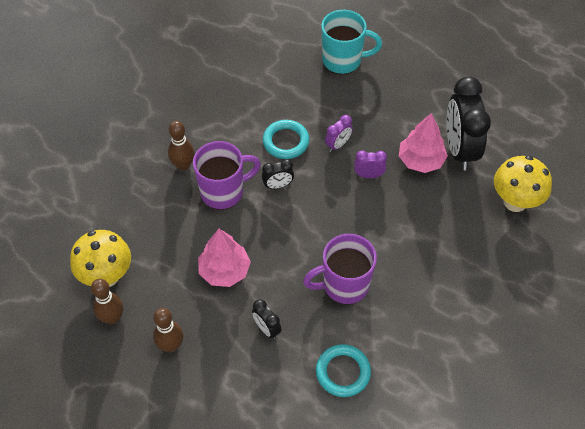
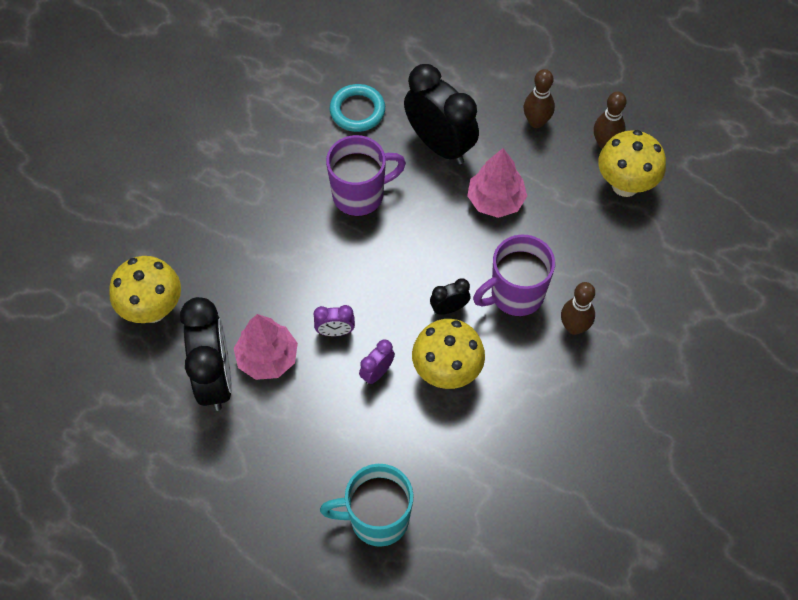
camera: 175 degrees right, 5 degrees up
black clock [252,299,282,339] -> black clock [404,64,479,165], size x2.20
turquoise ring [263,120,309,159] -> yellow mushroom [412,319,485,389]

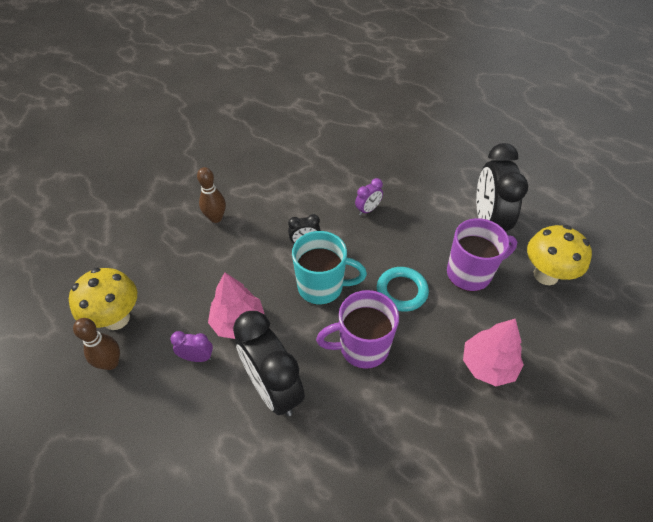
camera: 170 degrees left, 10 degrees down
pink tree [234,314,298,380] -> pink tree moved to [463,319,524,386]
purple clock [314,305,355,336] -> purple clock moved to [170,331,213,362]
turquoise mug [320,464,414,547] -> turquoise mug moved to [292,231,367,305]
turquoise ring [330,84,385,132] -> turquoise ring moved to [377,267,429,312]
yellow mushroom [412,319,485,389] -> none
purple mug [473,234,555,317] -> purple mug moved to [447,218,517,292]
brown bowling pin [524,69,555,128] -> none

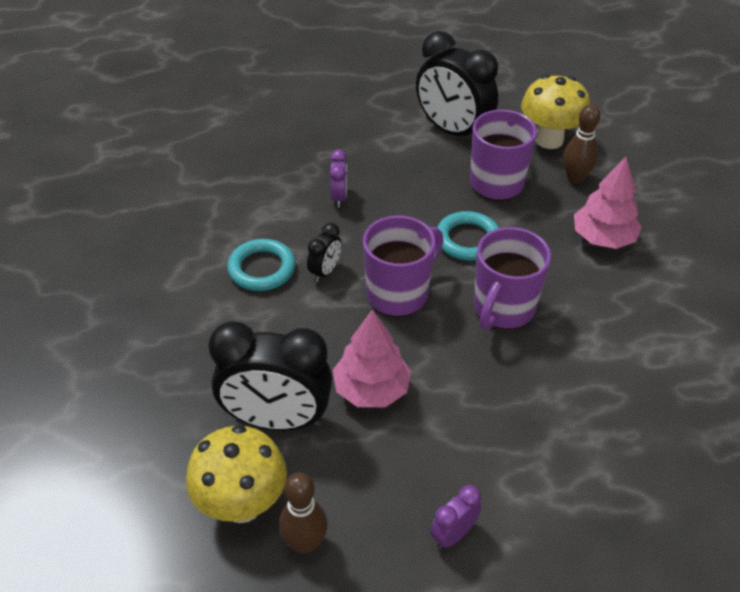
camera: 50 degrees left, 5 degrees down
purple clock [170,331,213,362] -> purple clock moved to [430,485,482,549]
brown bowling pin [197,167,226,223] -> brown bowling pin moved to [563,104,600,183]
black clock [233,311,305,416] -> black clock moved to [209,321,332,431]
turquoise mug [292,231,367,305] -> purple mug [363,215,444,317]
none -> turquoise ring [227,239,296,291]

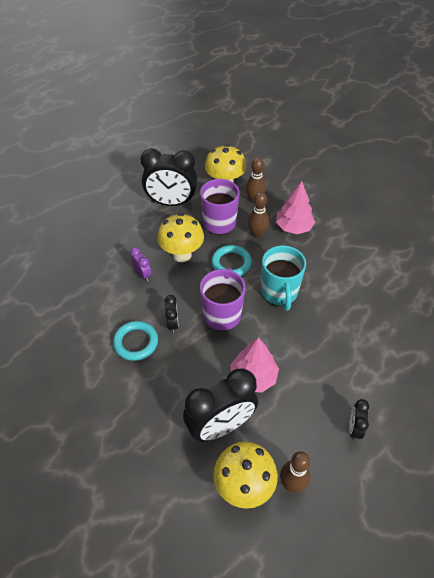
camera: 35 degrees left, 5 degrees up
purple clock [430,485,482,549] -> black clock [349,399,369,441]
purple mug [474,227,551,330] -> turquoise mug [261,245,306,311]
none -> yellow mushroom [157,213,204,262]
none -> brown bowling pin [248,192,269,238]

